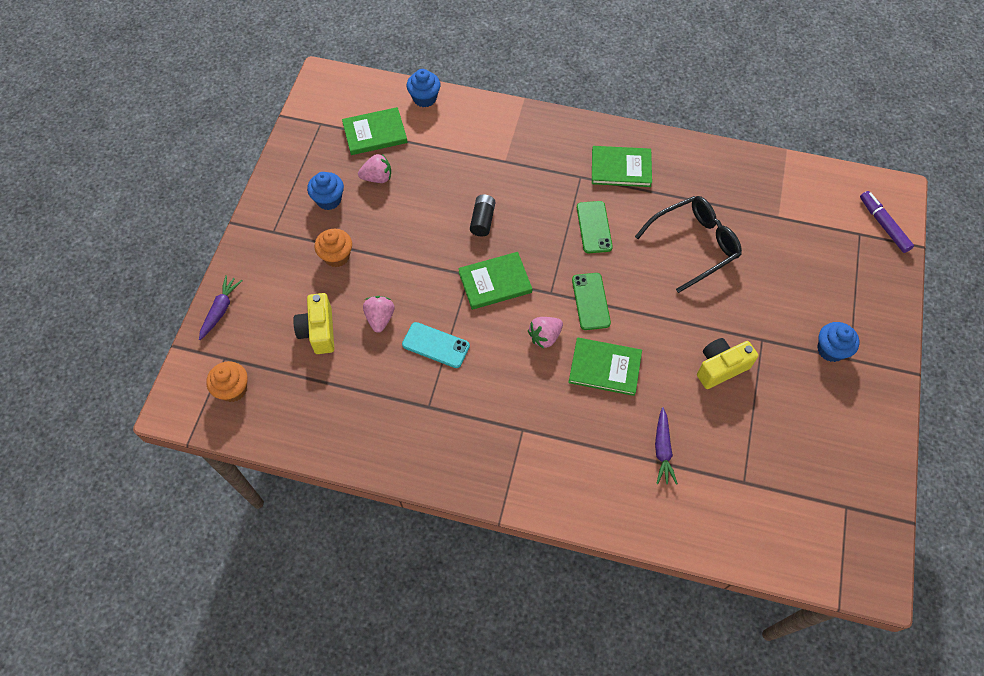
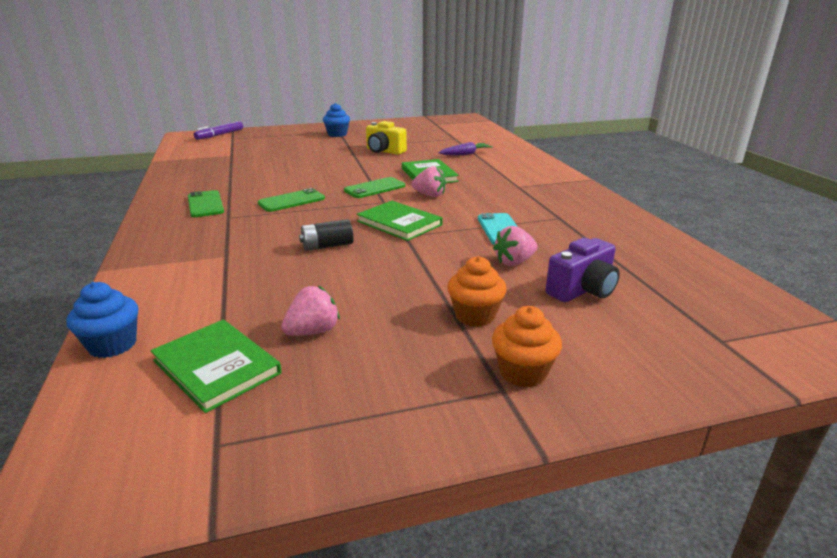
camera: 120 degrees left, 35 degrees down
purple carrot [199,275,242,340] -> none
orange cupcake [206,361,248,402] -> orange cupcake moved to [492,306,562,388]
yellow camera [293,293,334,354] -> purple camera [546,238,620,302]
blue cupcake [307,172,344,210] -> none
pink strawberry [358,154,391,183] -> pink strawberry turned 90 degrees clockwise [281,286,340,336]
green book [592,146,652,187] -> green phone [188,190,224,217]
black glasses [635,196,742,293] -> none

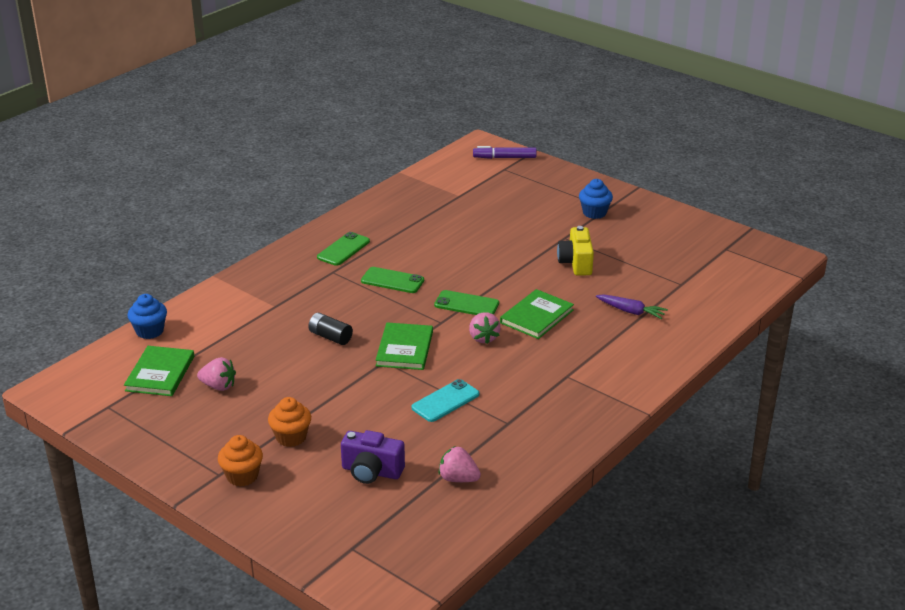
camera: 55 degrees right, 5 degrees up
pink strawberry [493,226,537,266] -> pink strawberry moved to [438,446,481,482]

